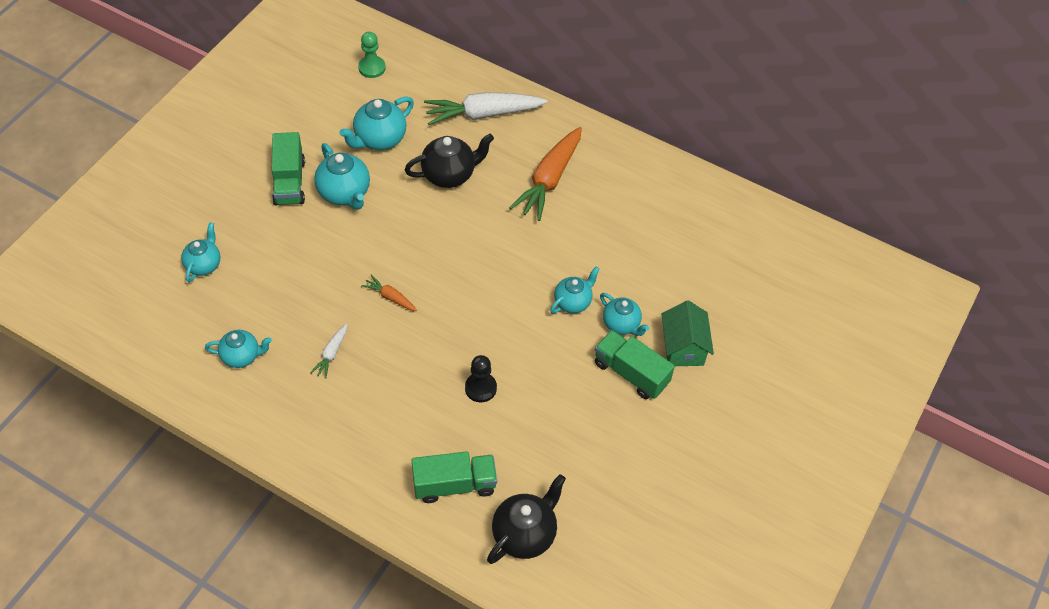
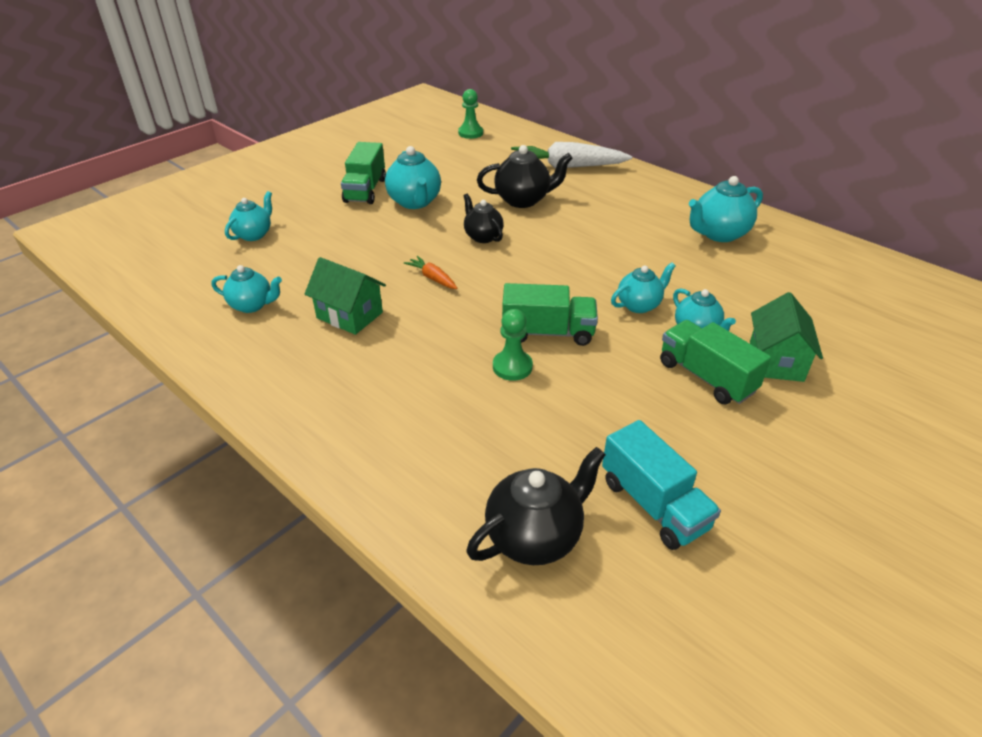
camera: 15 degrees right, 15 degrees down
white carrot [310,324,347,379] -> green house [305,257,386,335]
turquoise teapot [339,97,414,150] -> turquoise teapot moved to [689,176,763,242]
green truck [412,451,497,503] -> green truck moved to [502,283,598,346]
black pawn [465,355,497,402] -> green pawn [493,309,533,381]
orange carrot [509,127,582,221] -> none
none -> black teapot [463,194,504,243]
none -> turquoise truck [602,420,721,550]

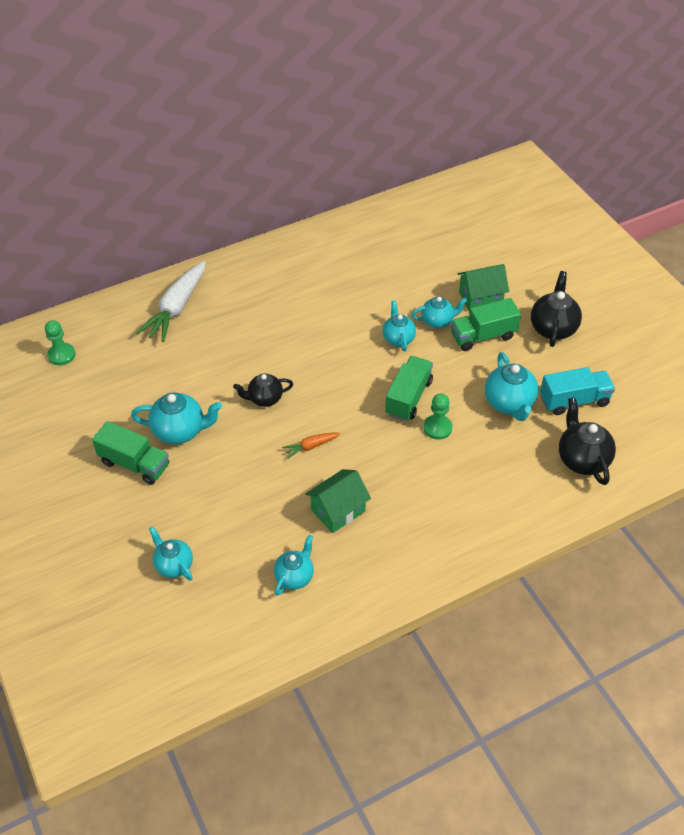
camera: 70 degrees left, 10 degrees up
black teapot [477,145,573,208] -> black teapot moved to [531,271,582,347]
turquoise teapot [689,176,763,242] -> turquoise teapot moved to [485,352,538,421]
green house [750,292,823,382] -> green house turned 45 degrees counterclockwise [457,264,509,312]

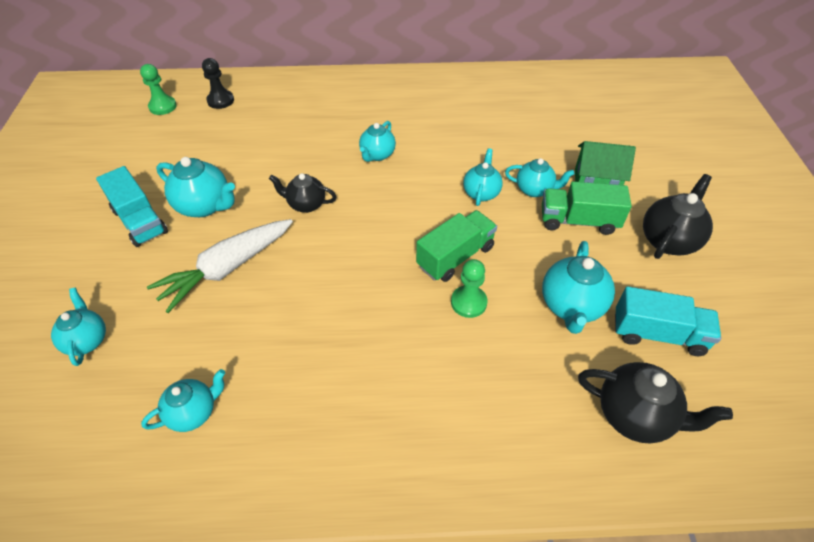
camera: 25 degrees right, 0 degrees up
green truck [92,421,169,485] -> turquoise truck [96,166,168,247]
white carrot [136,261,206,342] -> white carrot moved to [147,219,293,313]
orange carrot [282,432,340,459] -> none
green house [305,469,371,533] -> none
black teapot [559,397,616,485] -> black teapot turned 105 degrees clockwise [578,362,733,443]
none -> black pawn [202,58,234,109]
none -> turquoise teapot [359,121,396,162]

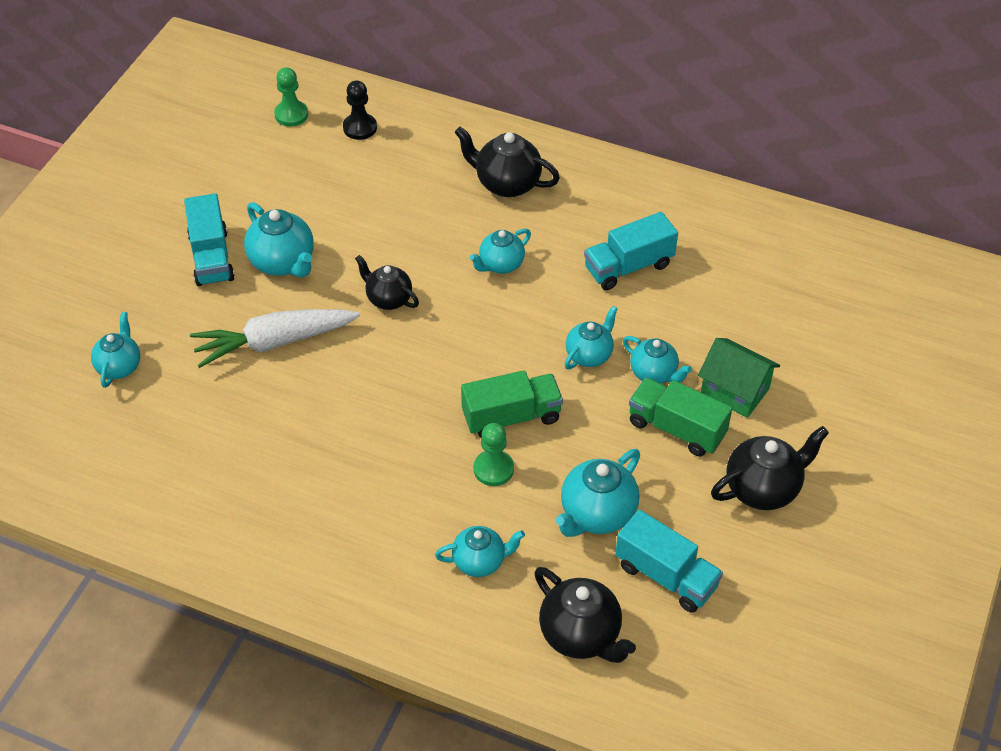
camera: 25 degrees right, 0 degrees up
turquoise teapot [141,369,225,432] -> turquoise teapot moved to [435,526,525,577]
none -> black teapot [455,127,560,197]
none -> turquoise truck [584,212,678,290]

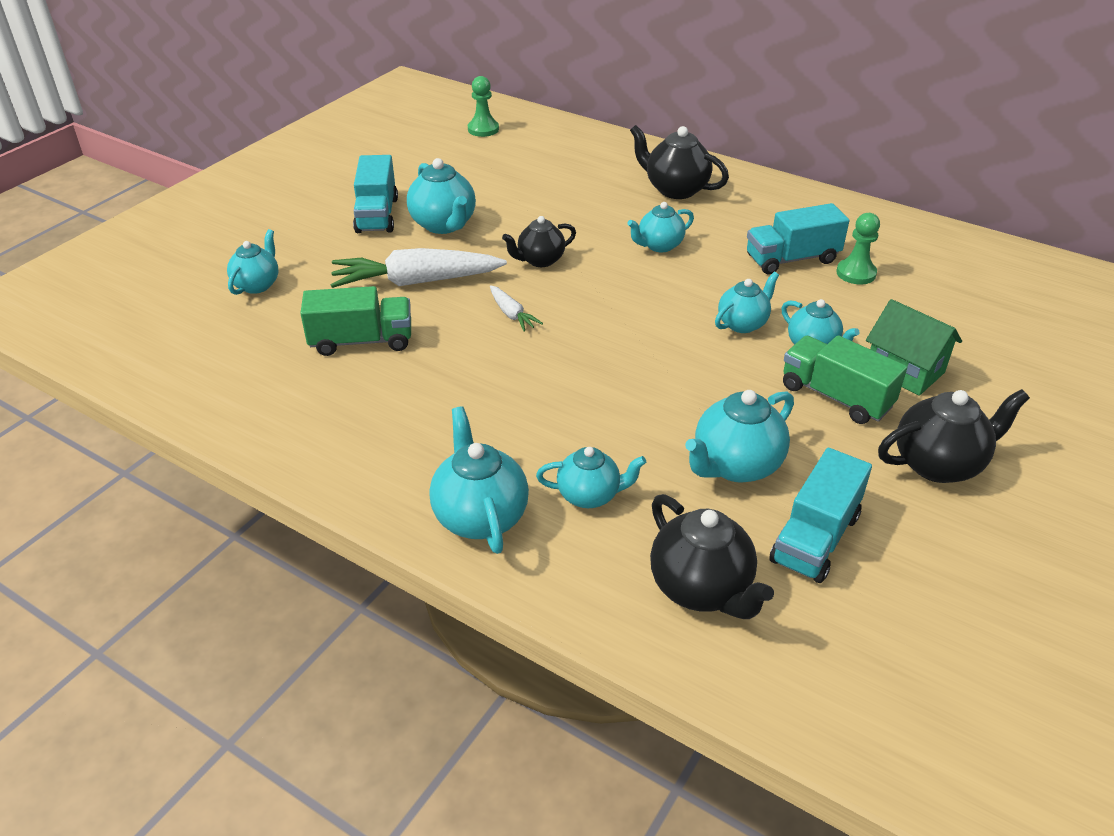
camera: 10 degrees right, 10 degrees down
black pawn [343,80,377,140] -> none
black teapot [355,255,419,310] -> black teapot turned 75 degrees counterclockwise [502,216,576,267]
green truck [461,370,563,438] -> green truck moved to [300,286,411,356]
green pawn [474,423,514,486] -> green pawn moved to [836,213,880,285]
turquoise truck [615,510,723,613] -> turquoise truck turned 75 degrees clockwise [769,448,872,583]
none -> turquoise teapot [429,406,529,554]
none -> white carrot [490,285,543,332]

